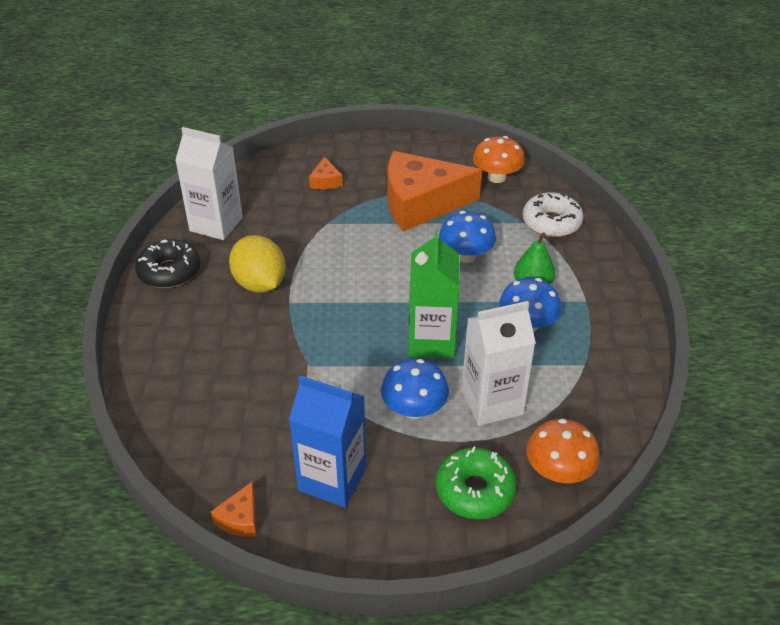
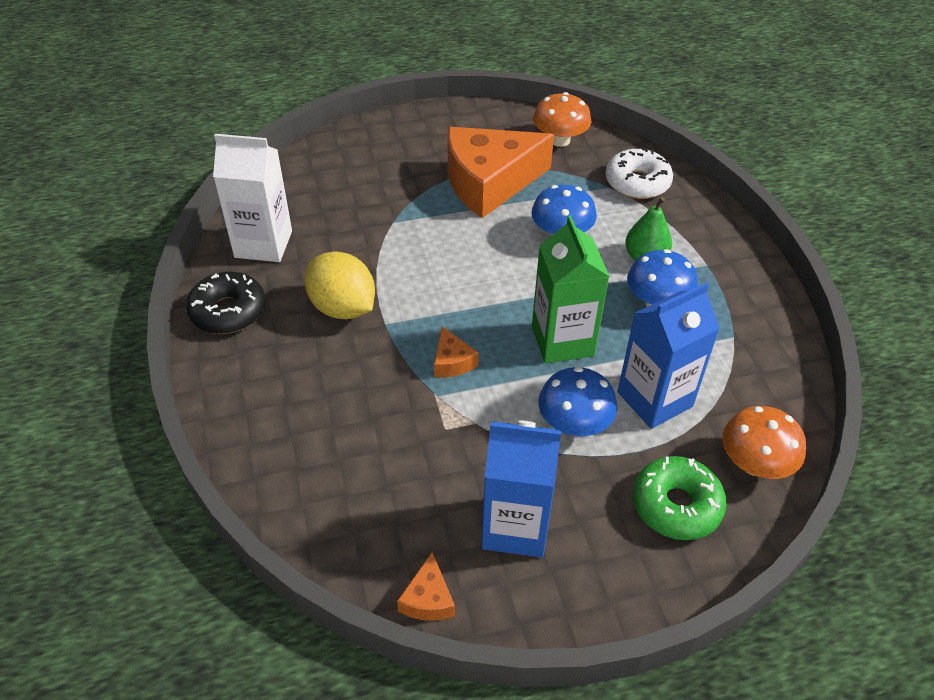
camera: 15 degrees left, 5 degrees up
orange cheese [309,157,343,189] -> orange cheese moved to [434,326,479,378]
white carton [462,301,536,426] -> blue carton [617,282,720,429]

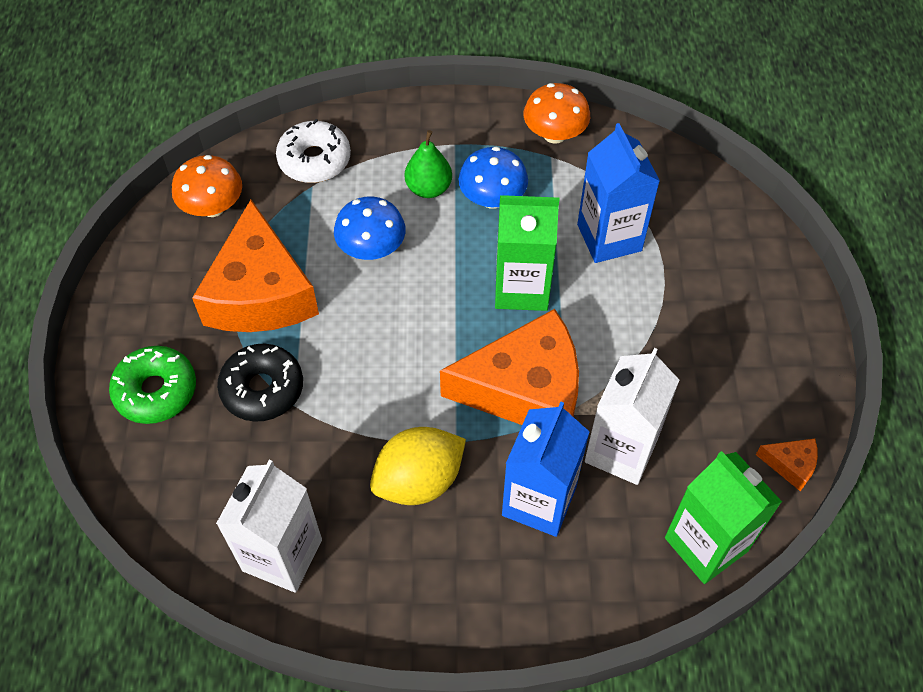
camera: 75 degrees left, 10 degrees up
black donut [186,272,266,334] -> black donut moved to [217,344,303,422]
orange cheese [434,326,479,378] -> orange cheese [440,309,579,425], size x2.49
blue carton [482,421,561,558] -> blue carton moved to [502,402,590,537]
blue mushroom [538,367,617,436] -> none
green donut [633,456,727,540] -> green donut moved to [109,346,196,424]
orange mushroom [722,406,806,479] -> orange mushroom moved to [524,83,590,144]
none -> white carton [585,348,679,485]
none -> green carton [665,451,782,584]

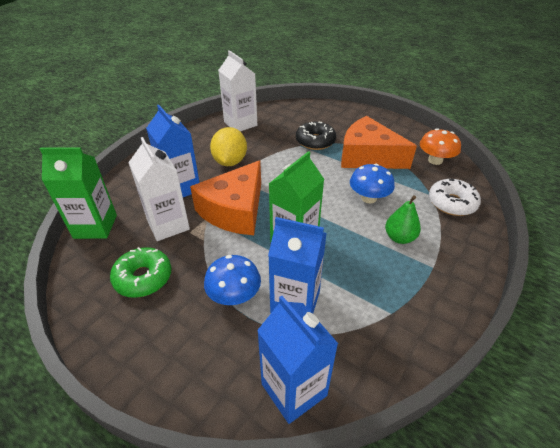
camera: 125 degrees right, 15 degrees down
green donut [109,346,196,424] -> green donut moved to [110,247,171,298]
blue mushroom [458,146,528,209] -> blue mushroom moved to [204,255,261,305]
orange mushroom [524,83,590,144] -> none
orange cheese [756,439,818,491] -> none
none -> blue carton [257,296,338,424]

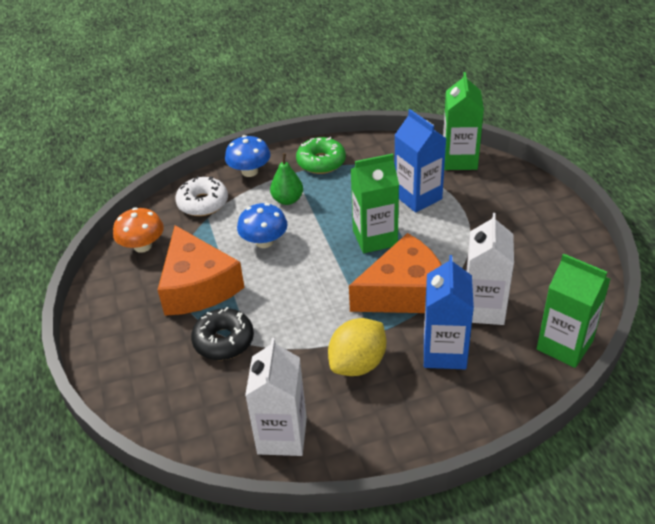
camera: 140 degrees left, 0 degrees up
green donut [110,247,171,298] -> green donut moved to [296,137,346,174]
blue mushroom [204,255,261,305] -> blue mushroom moved to [225,135,271,177]
blue carton [257,296,338,424] -> green carton [443,72,484,170]

